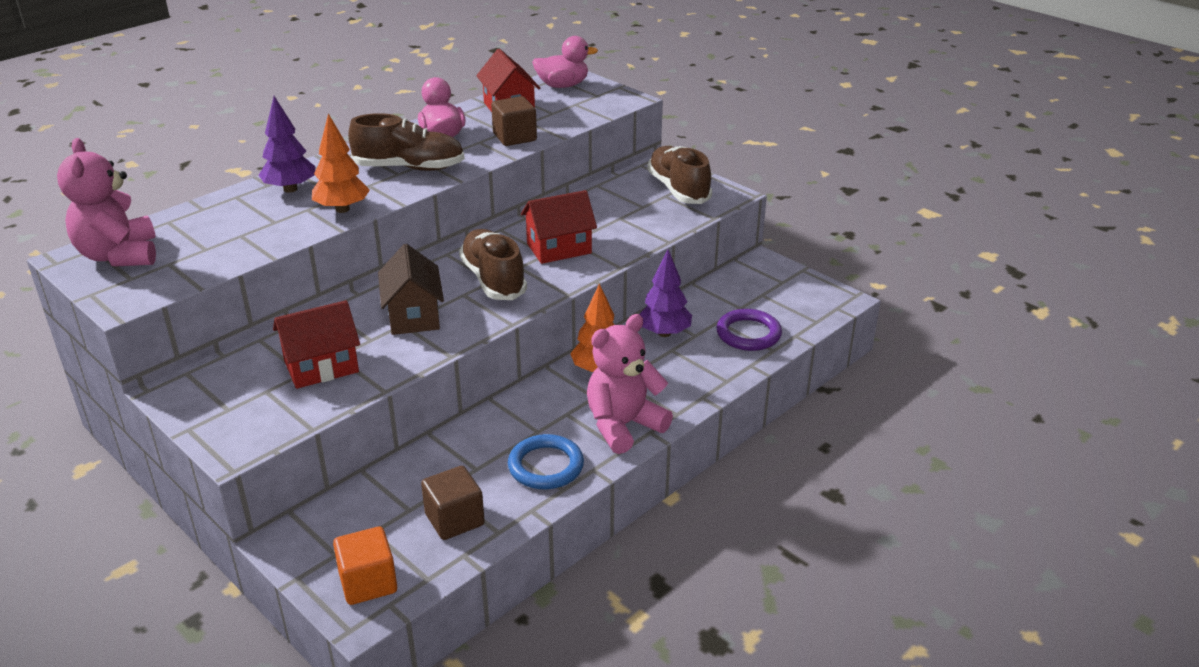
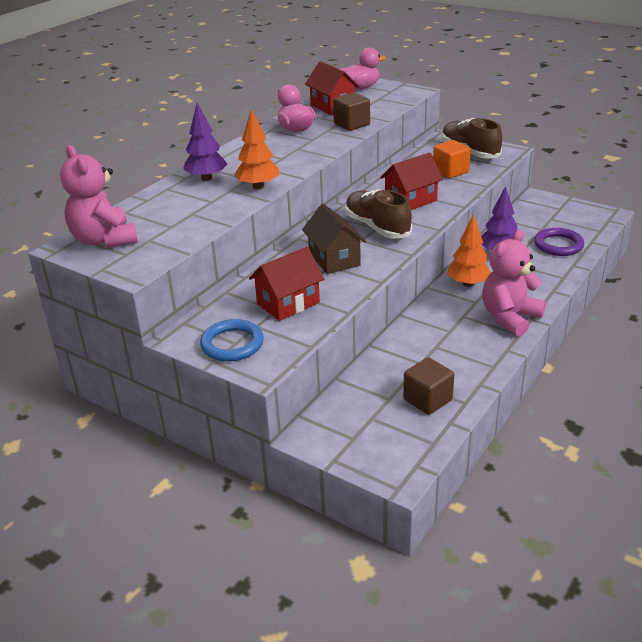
camera: 10 degrees left, 0 degrees up
orange cube [333,526,397,605] -> orange cube moved to [433,140,471,179]
brown shoe [348,113,465,171] -> none
blue ring [508,434,584,489] -> blue ring moved to [200,319,264,361]

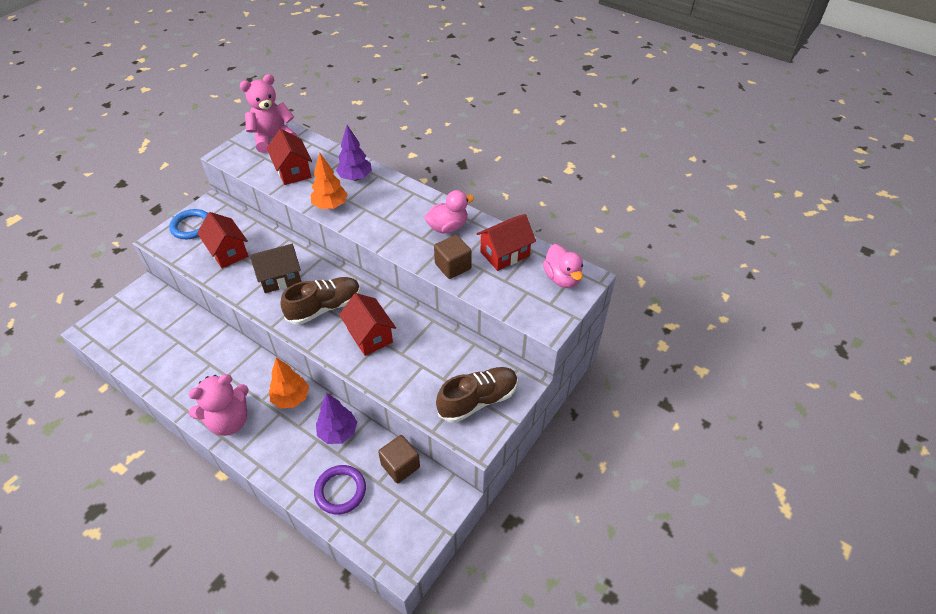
camera: 90 degrees right, 15 degrees up
brown cube [403,357,454,415] -> brown cube moved to [378,435,420,483]
orange cube [433,140,471,179] -> none
pink teddy bear [482,229,546,337] -> pink teddy bear turned 105 degrees clockwise [188,374,249,436]
none -> red house [267,129,312,185]

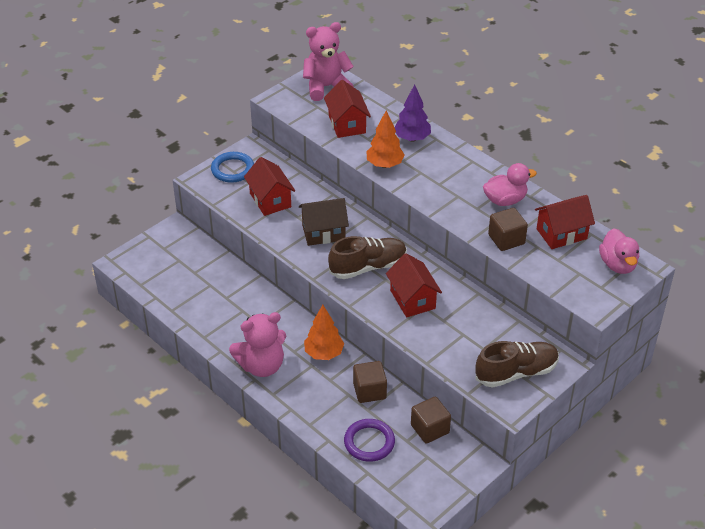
camera: 10 degrees right, 5 degrees down
purple tree [316,393,357,444] -> brown cube [353,361,387,403]

